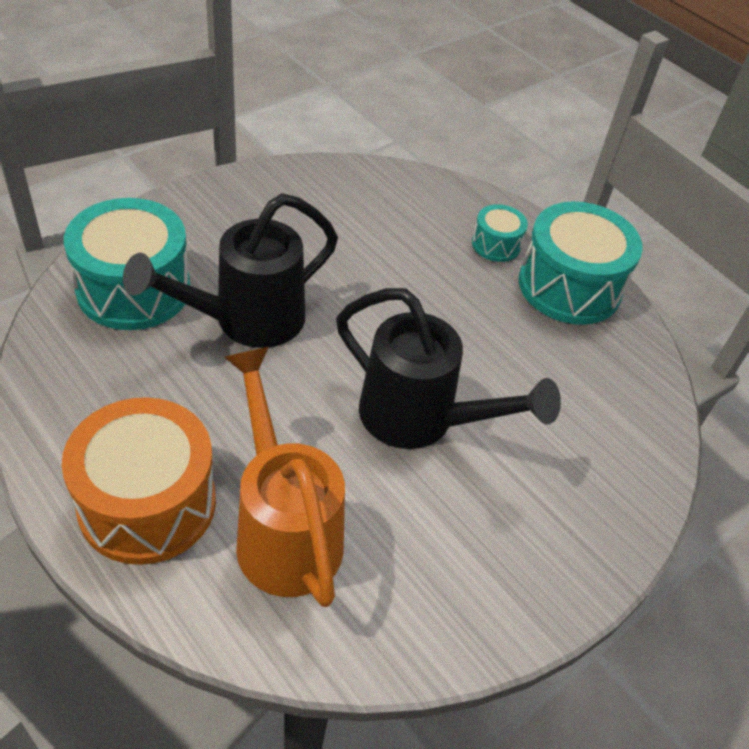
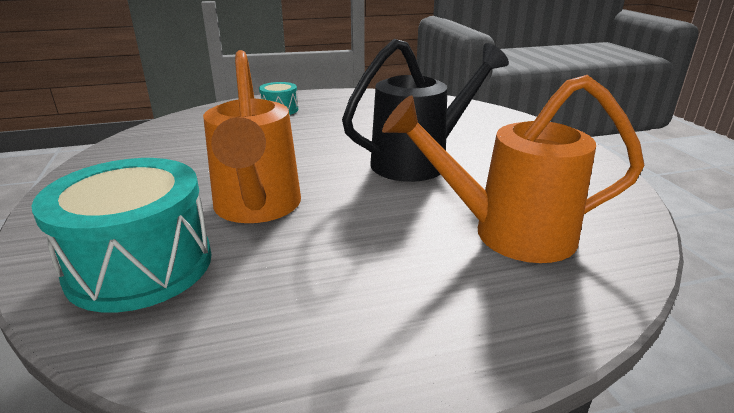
camera: 60 degrees left, 20 degrees down
orange drum [62,397,216,565] -> none
black watering can [123,193,338,348] -> orange watering can [203,50,301,223]
turquoise drum [519,202,643,325] -> none

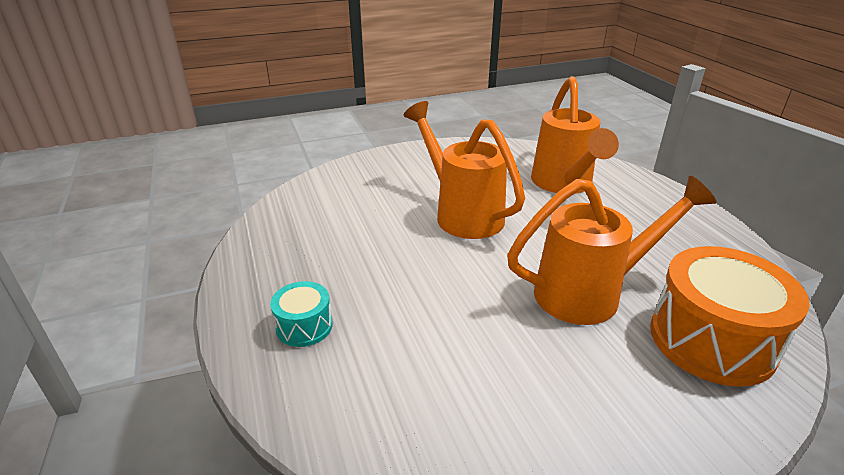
camera: 95 degrees left, 5 degrees up
turquoise drum [31,158,212,312] -> orange drum [650,246,810,387]
black watering can [342,39,509,182] -> orange watering can [404,101,525,239]

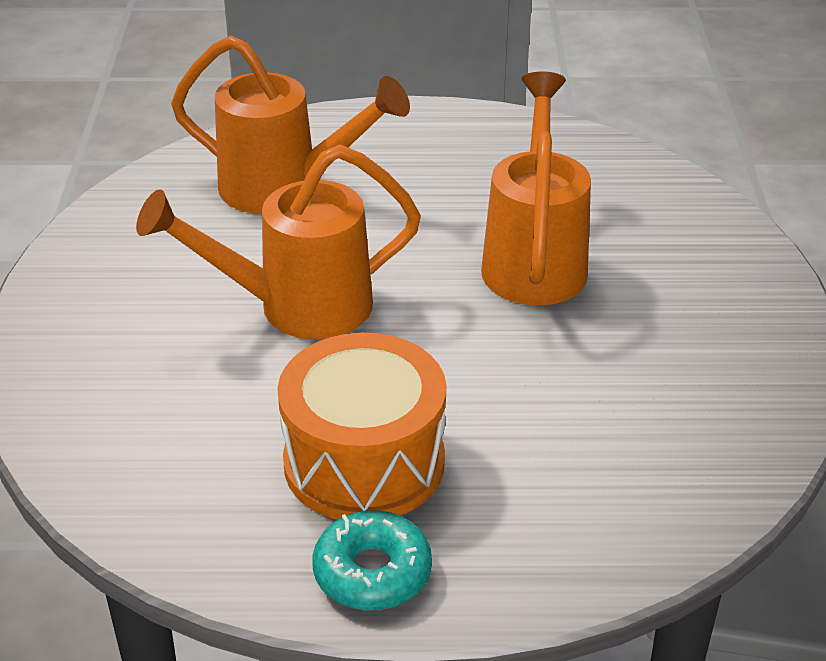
camera: 70 degrees left, 5 degrees up
turquoise drum [270,281,333,347] -> none
orange drum [650,246,810,387] -> orange drum moved to [277,333,446,520]
none -> turquoise donut [312,510,432,611]

